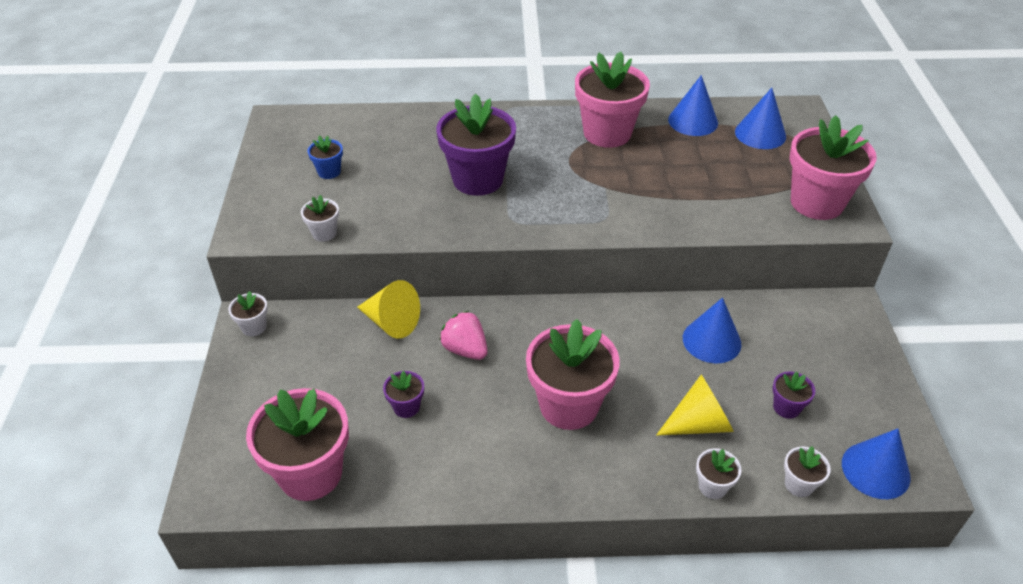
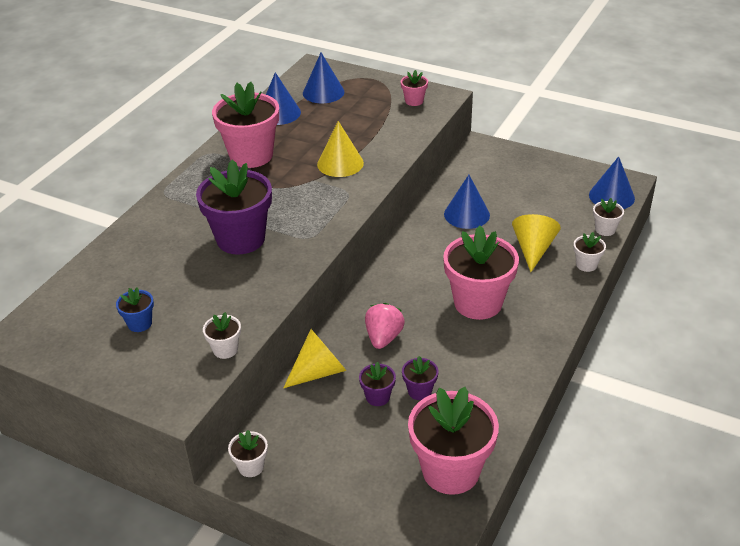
camera: 60 degrees left, 5 degrees down
pink strawberry [440,311,488,360] -> pink strawberry turned 120 degrees clockwise [365,303,405,349]
purple flower pot [772,371,815,419] -> purple flower pot moved to [359,362,396,406]
pink flower pot [790,115,877,220] -> pink flower pot [401,70,428,106], size x0.45
none -> yellow cone [317,121,364,177]

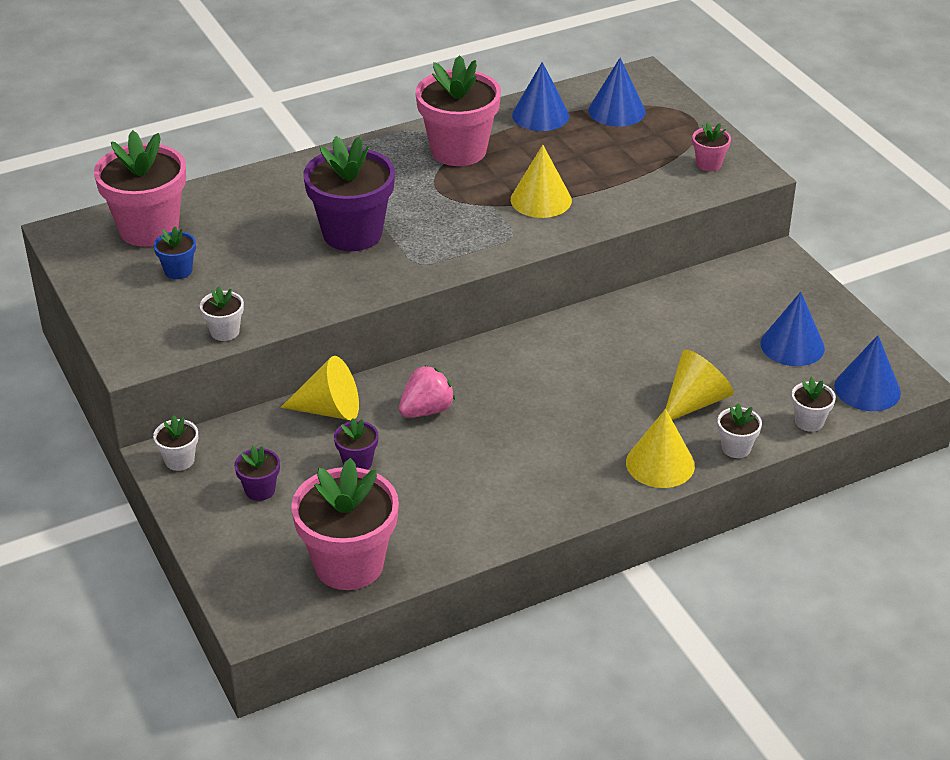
camera: 35 degrees right, 0 degrees up
purple flower pot [402,356,438,400] -> purple flower pot moved to [234,446,280,501]
pink flower pot [443,226,519,320] -> pink flower pot moved to [94,130,186,247]
blue cone [444,175,490,229] -> blue cone moved to [761,292,825,366]
none -> yellow cone [626,409,695,488]

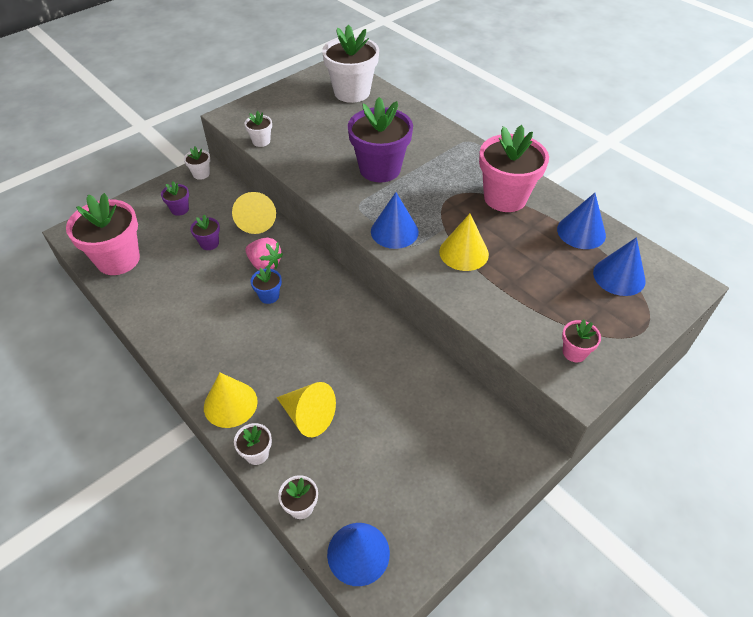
camera: 75 degrees right, 10 degrees up
pink flower pot [94,130,186,247] -> white flower pot [322,25,379,103]
blue flower pot [154,226,196,279] -> blue flower pot moved to [251,267,282,304]
blue cone [761,292,825,366] -> blue cone moved to [371,192,419,249]

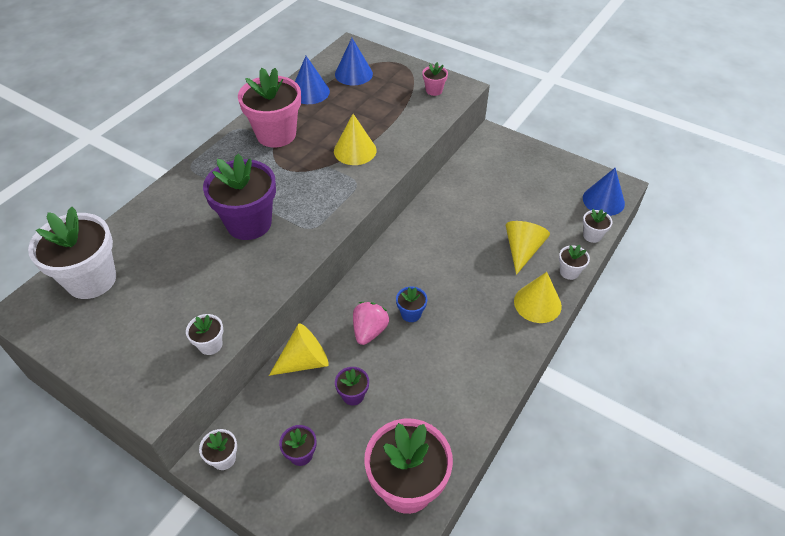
camera: 105 degrees left, 0 degrees up
blue cone [371,192,419,249] -> none

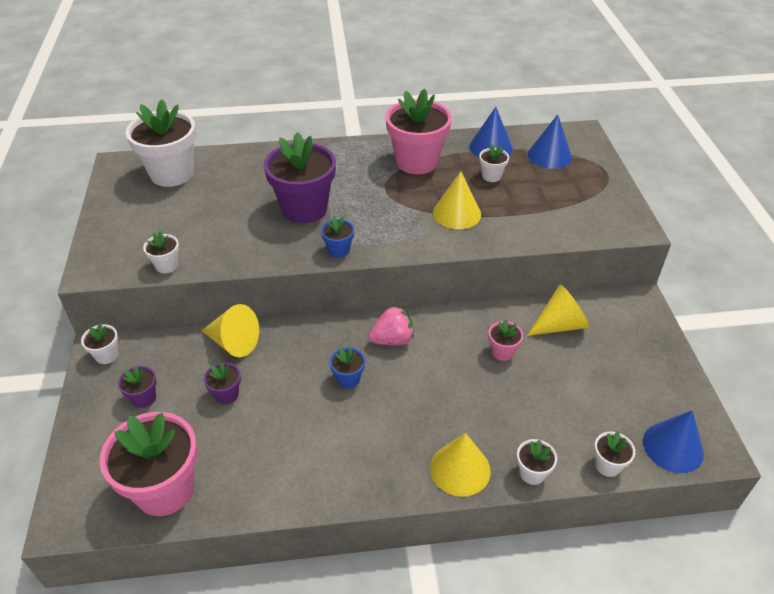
camera: 50 degrees right, 5 degrees down
pink strawberry [353,302,389,345] -> pink strawberry moved to [368,306,414,345]
pink flower pot [422,62,448,96] -> pink flower pot moved to [488,319,523,361]
yellow cone [506,221,550,275] -> yellow cone moved to [527,284,589,336]
none -> blue flower pot [321,216,354,258]
none -> white flower pot [479,144,509,182]

